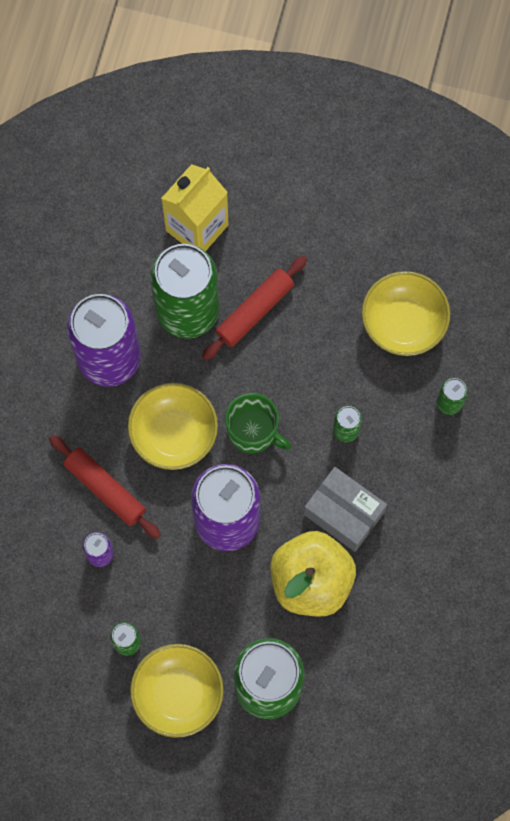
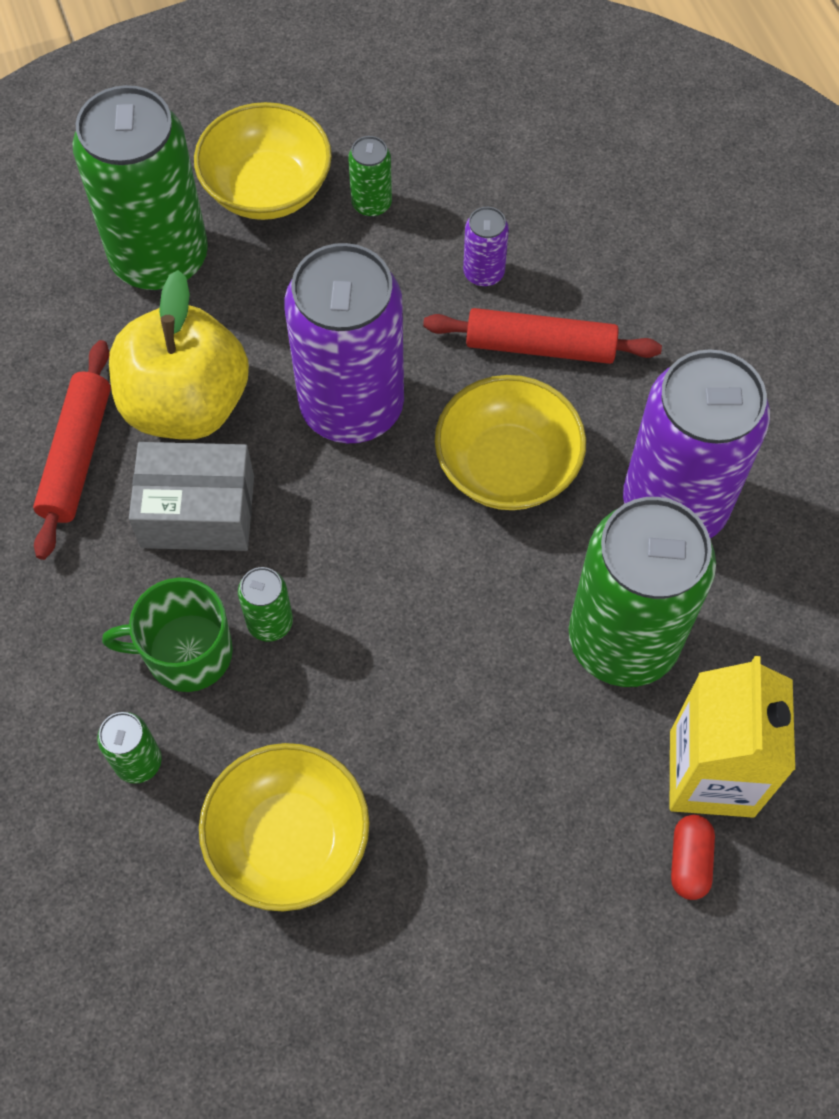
camera: 145 degrees right, 10 degrees down
red rolling pin [202,256,307,360] -> red rolling pin moved to [33,340,111,560]
green mug [225,393,291,453] -> green mug moved to [102,578,233,692]
none -> red capsule [671,815,715,900]

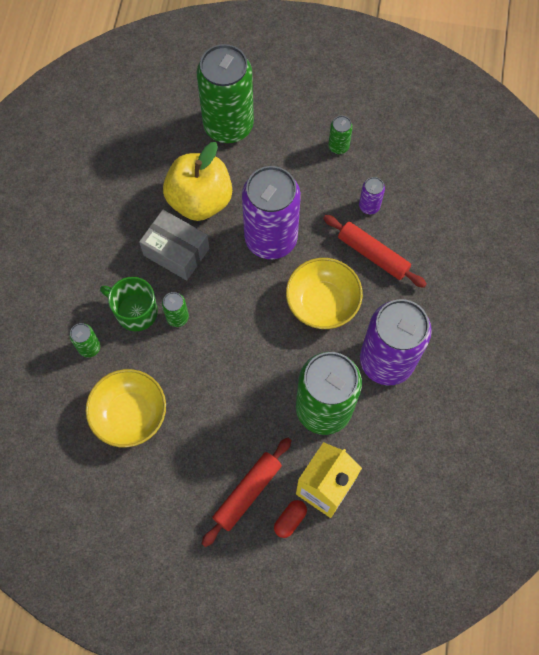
camera: 30 degrees right, 5 degrees up
red rolling pin [33,340,111,560] -> red rolling pin moved to [202,437,292,547]
yellow bowl [194,102,332,220] -> none

